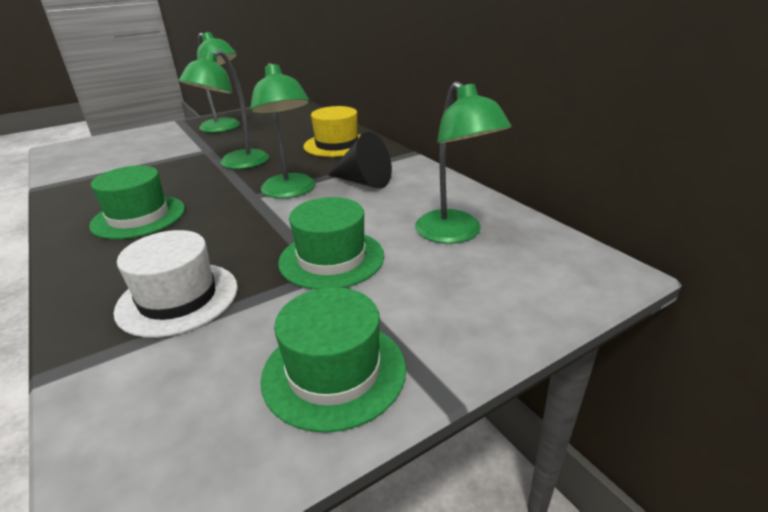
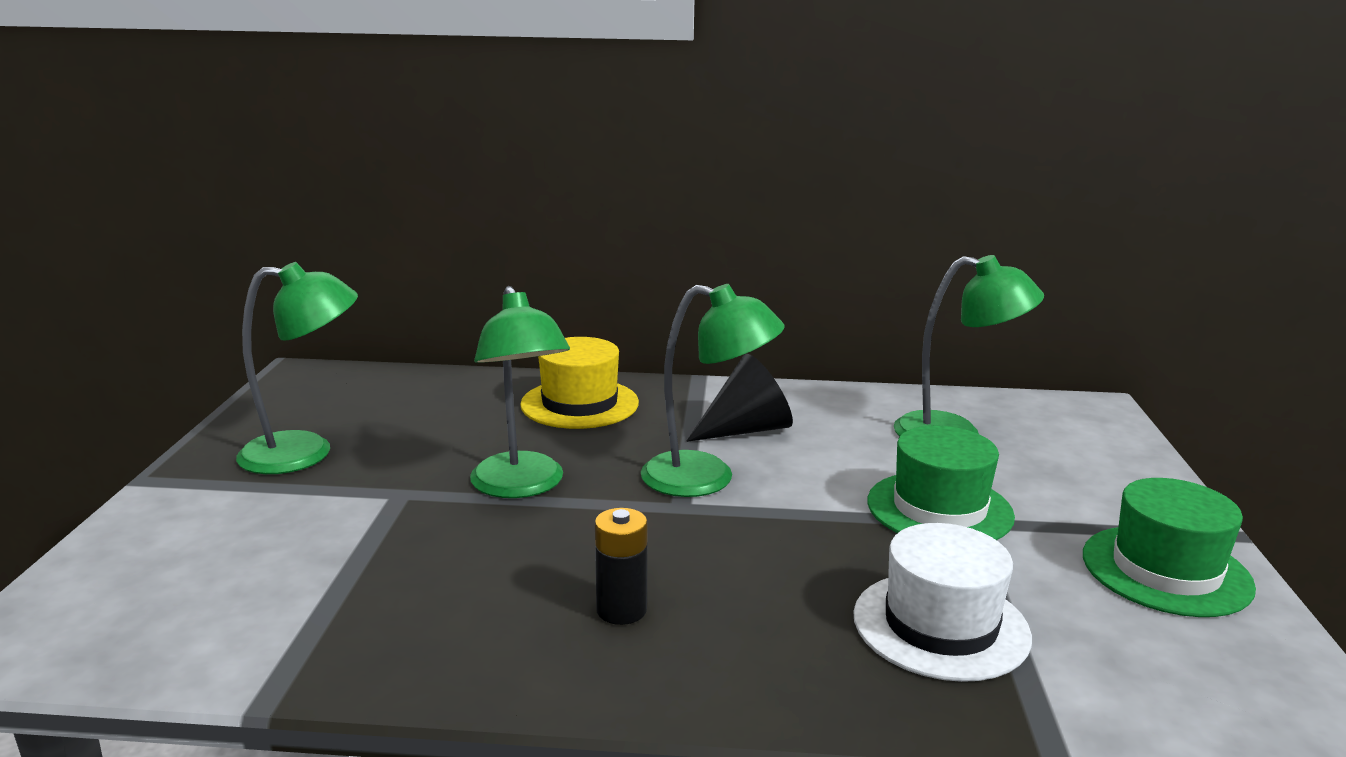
camera: 55 degrees left, 10 degrees down
green hat [89,166,185,239] -> black battery [595,508,648,625]

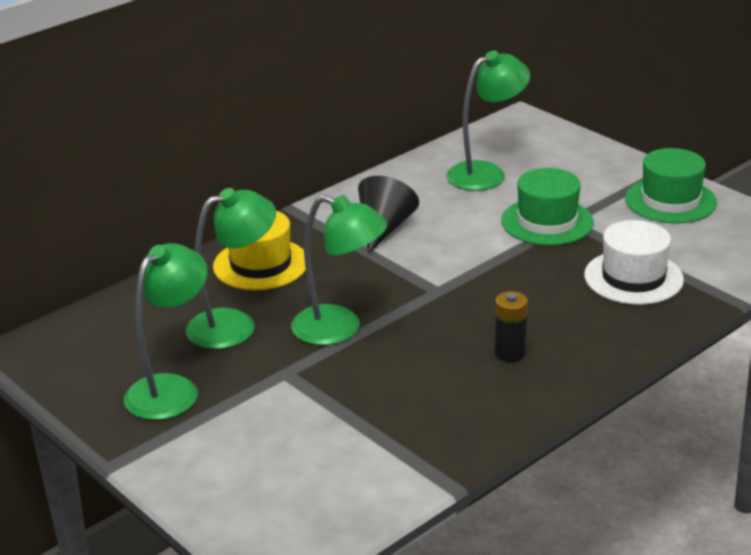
camera: 45 degrees left, 10 degrees up
green lamp [641,284,785,497] -> green lamp moved to [186,188,276,349]

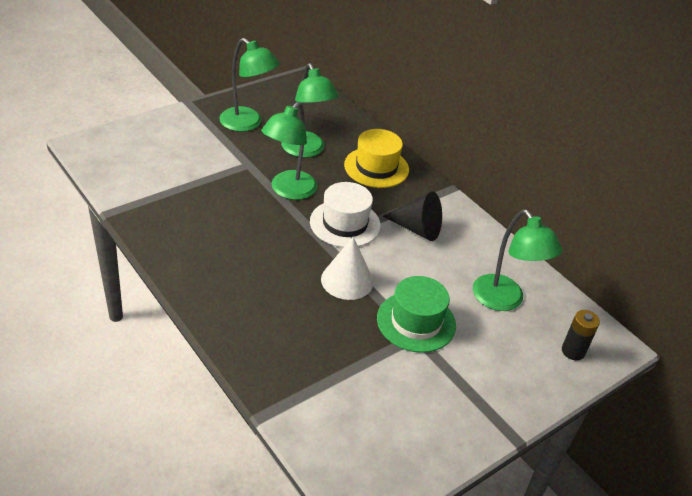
camera: 90 degrees right, 10 degrees up
black battery [495,291,528,362] -> black battery moved to [562,310,600,360]
white hat [584,220,684,305] -> white hat moved to [310,182,381,247]
green hat [625,148,717,223] -> none
none -> white cone [321,237,374,300]

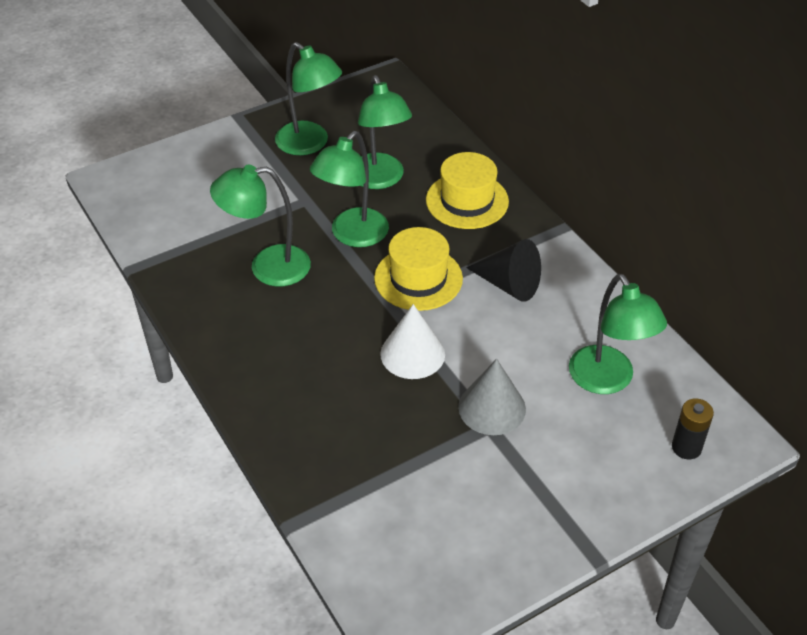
camera: 10 degrees right, 5 degrees up
white hat [310,182,381,247] -> yellow hat [374,227,463,311]
green hat [377,276,456,353] -> grey cone [458,359,526,435]
none -> green lamp [210,165,311,287]

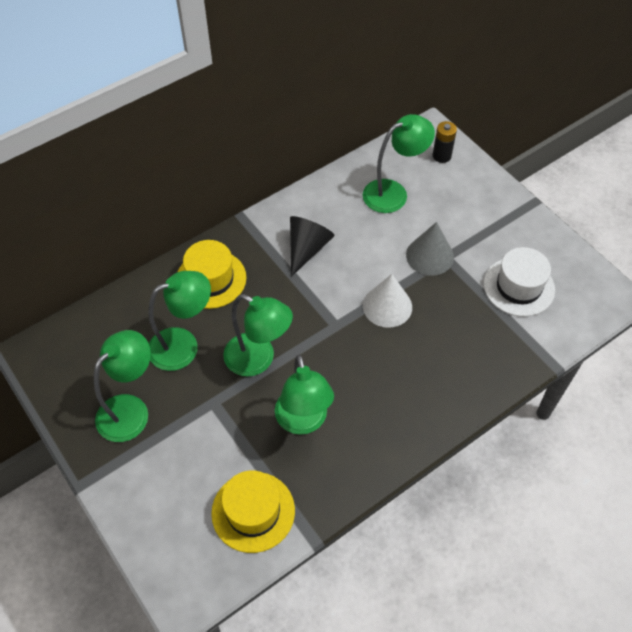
camera: 95 degrees left, 10 degrees up
yellow hat [374,227,463,311] -> yellow hat moved to [211,470,295,553]
none -> white hat [484,247,555,317]

